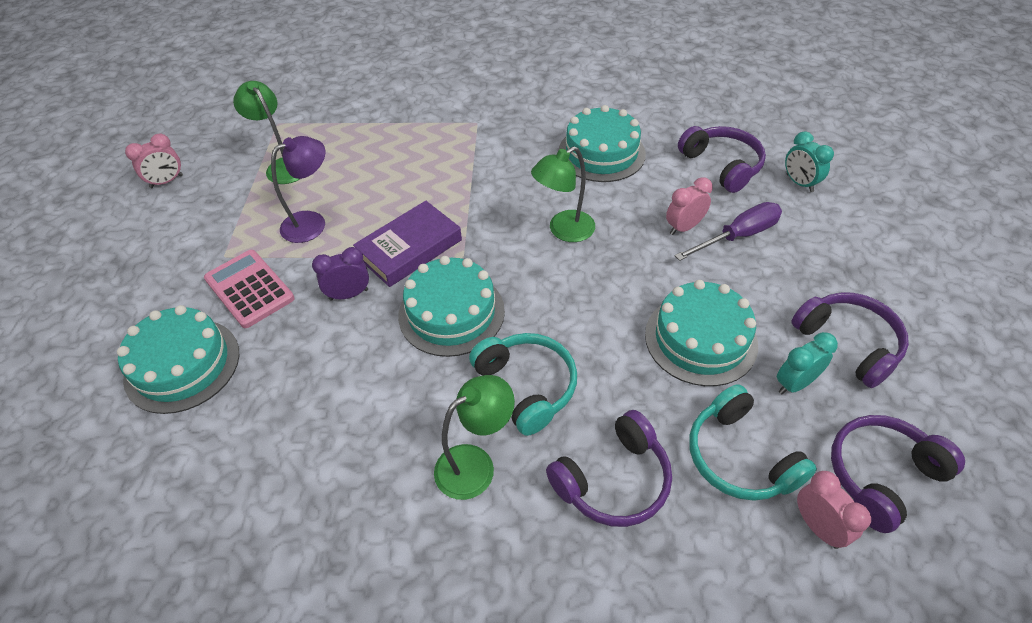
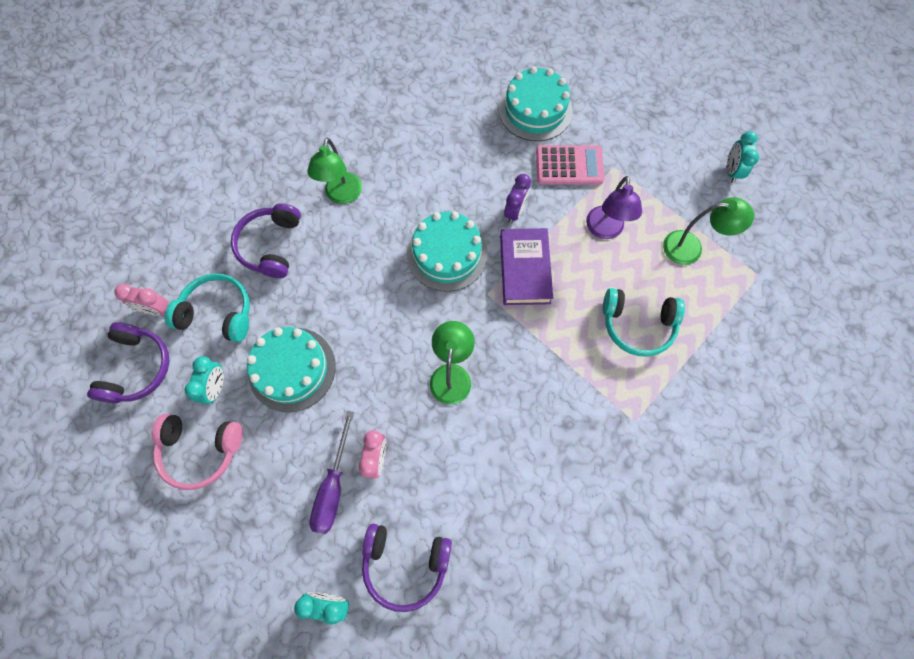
camera: 130 degrees right, 20 degrees up
pink clock [125,134,183,188] -> turquoise clock [727,131,759,183]
turquoise headphones [469,333,577,436] -> turquoise headphones moved to [603,288,685,357]
turquoise cake [558,105,646,182] -> none
purple headphones [792,292,909,388] -> pink headphones [152,414,243,490]

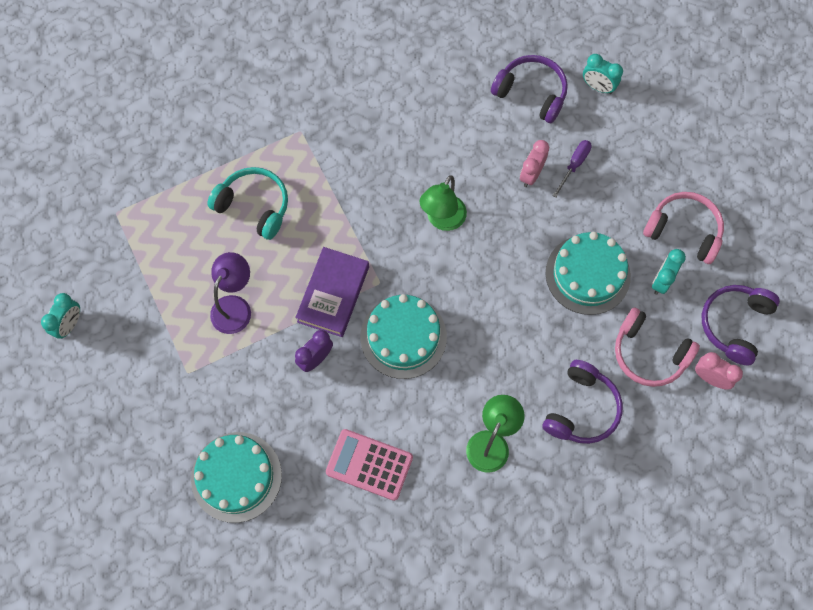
camera: 160 degrees left, 0 degrees up
turquoise headphones [165,273,250,342] -> pink headphones [615,307,700,387]
purple screwdriver [309,410,354,534] -> purple screwdriver [552,140,592,198], size x0.66
pink calculator [536,145,604,185] -> pink calculator moved to [326,429,413,501]
green lamp [663,197,754,265] -> none

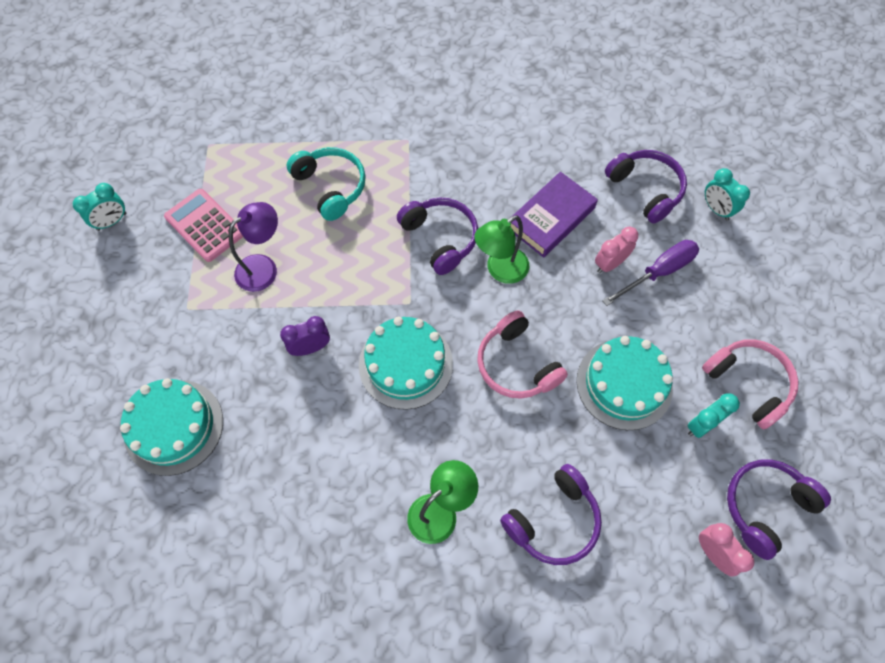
camera: 25 degrees right, 5 degrees down
purple book [295,247,369,337] -> purple book moved to [510,172,598,258]
pink calculator [326,429,413,501] -> pink calculator moved to [164,189,243,262]
purple screwdriver [552,140,592,198] -> purple screwdriver [602,240,699,306], size x1.52
pink headphones [615,307,700,387] -> pink headphones moved to [477,310,568,399]
none -> purple headphones [397,198,478,275]

